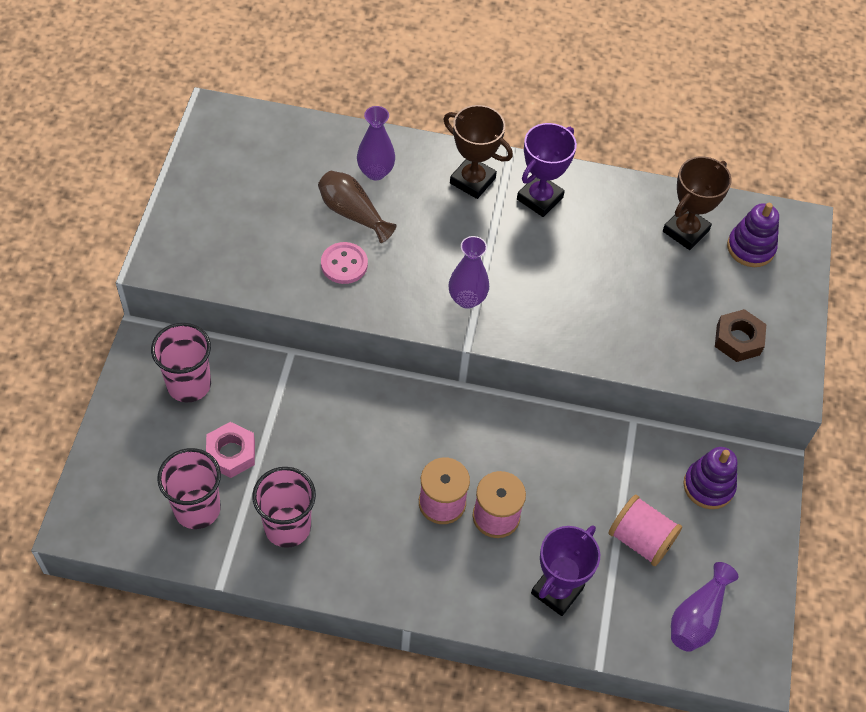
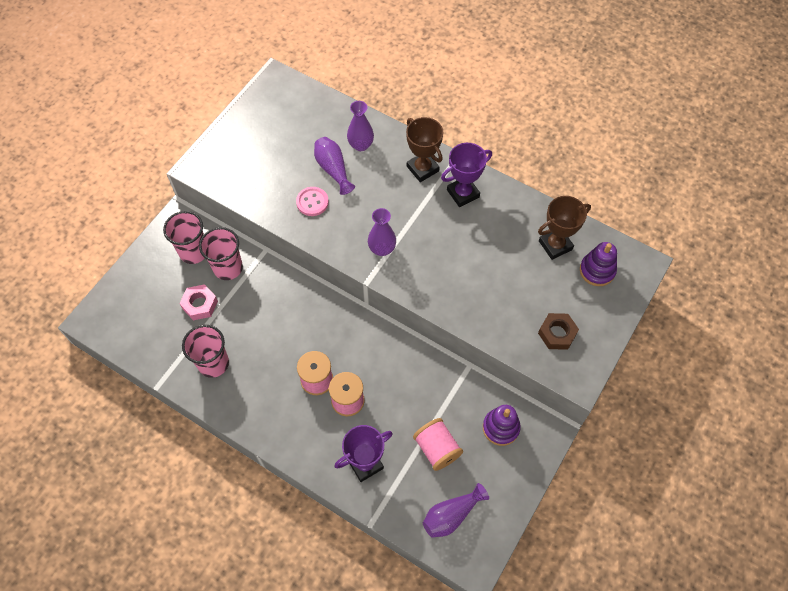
camera: 25 degrees right, 5 degrees up
pink cup [157,448,221,529] -> pink cup moved to [199,227,243,280]
brown vase [318,171,397,243] -> purple vase [314,137,355,195]

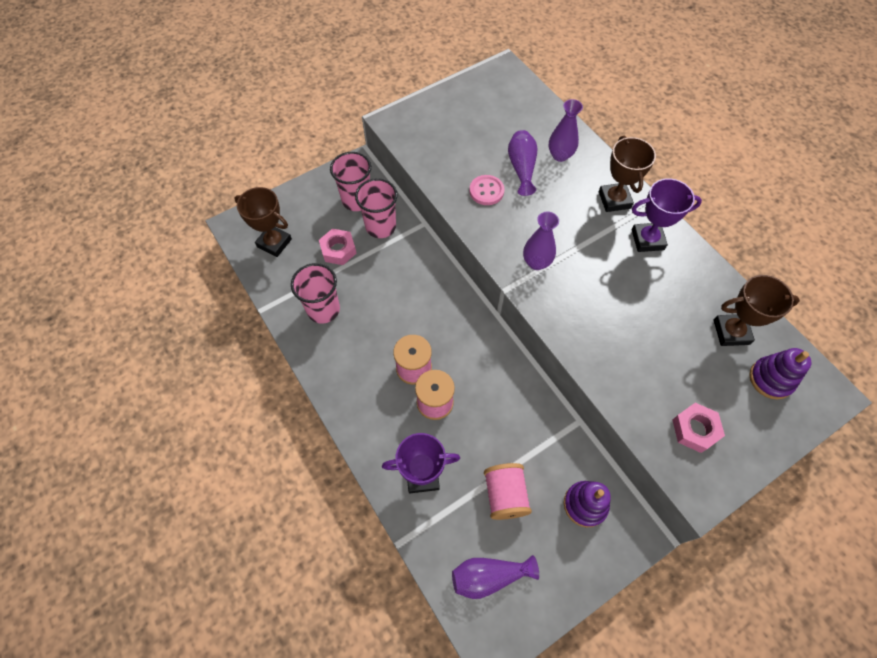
camera: 25 degrees right, 0 degrees up
brown nut [538,313,579,350] -> pink nut [673,403,725,453]
none -> brown trophy [234,187,292,257]

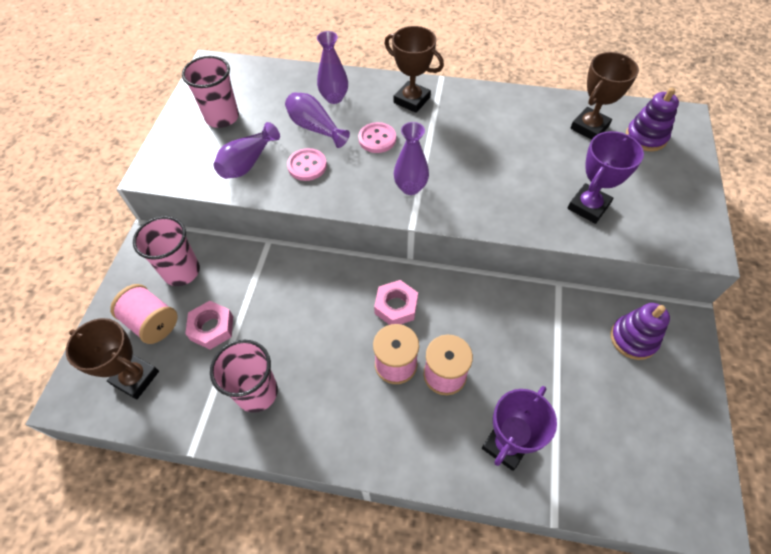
camera: 45 degrees left, 5 degrees down
brown trophy [234,187,292,257] -> brown trophy turned 45 degrees clockwise [66,318,159,399]
pink cup [355,178,398,238] -> pink cup moved to [182,56,239,128]
purple vase [452,555,539,599] -> purple vase moved to [213,122,280,179]
pink spool [484,463,532,520] -> pink spool moved to [110,284,178,344]
purple trophy [632,178,702,252] -> purple trophy moved to [568,131,644,224]
pink nut [673,403,725,453] -> pink nut moved to [374,280,418,325]
none -> pink button [358,122,396,153]

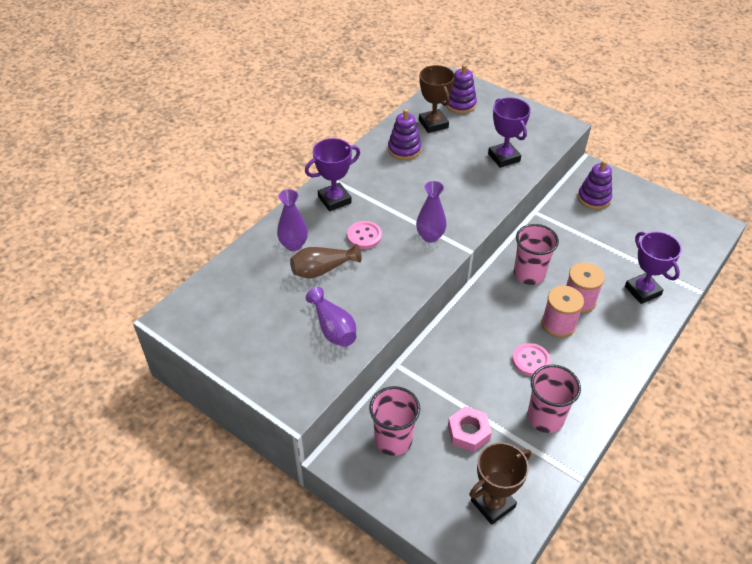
camera: 65 degrees left, 10 degrees down
pink spool [110,284,178,344] -> none
pink cup [182,56,239,128] -> pink cup moved to [514,224,559,285]
purple vase [285,92,350,148] -> brown vase [290,244,362,279]
pink button [287,148,327,181] -> pink button moved to [512,343,550,376]
pink nut [374,280,418,325] -> none
brown trophy [385,26,444,113] -> purple trophy [305,138,360,211]
none -> purple stacking toy [388,109,421,160]

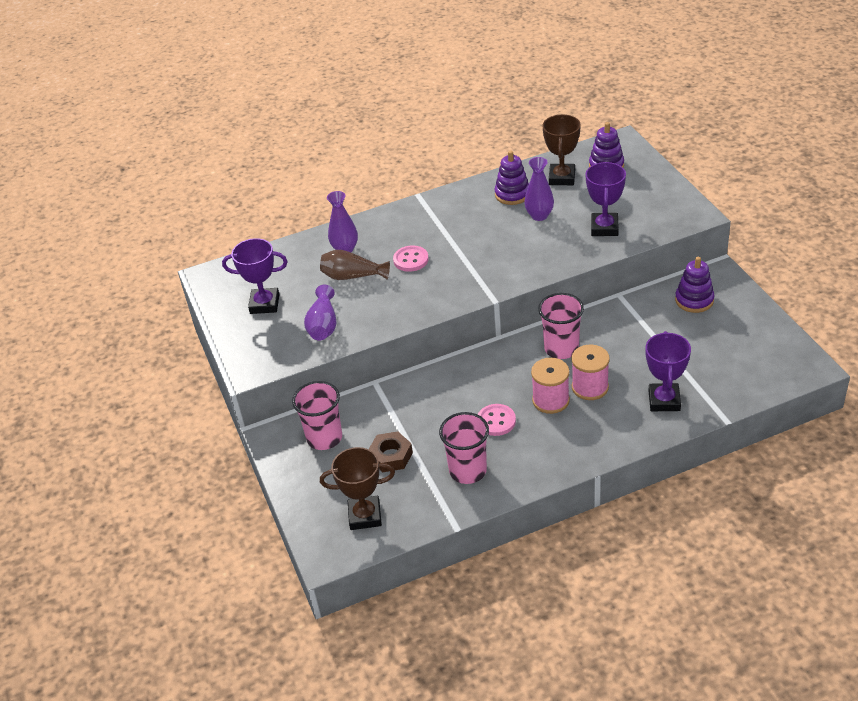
camera: 35 degrees right, 5 degrees down
purple trophy [305,138,360,211] -> purple trophy moved to [222,238,288,314]
purple vase [416,181,446,243] -> purple vase moved to [524,157,554,221]
pink nut [448,406,492,452] -> brown nut [369,431,413,472]

